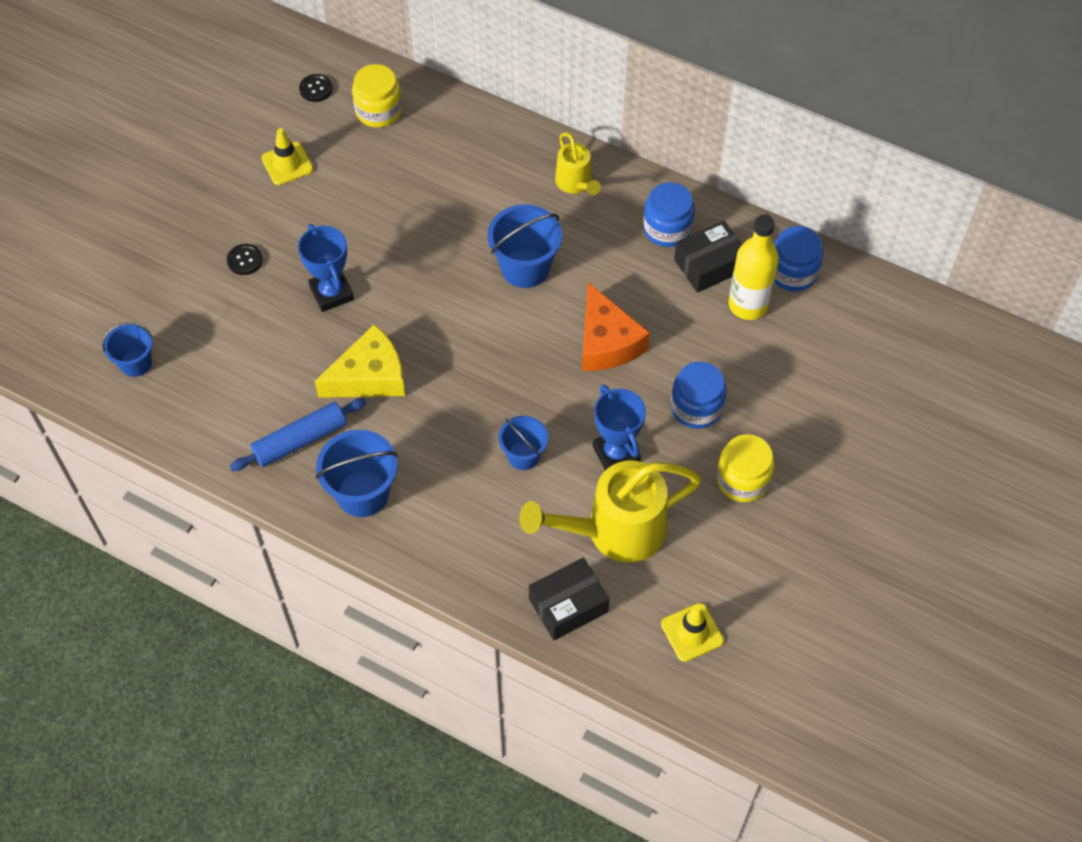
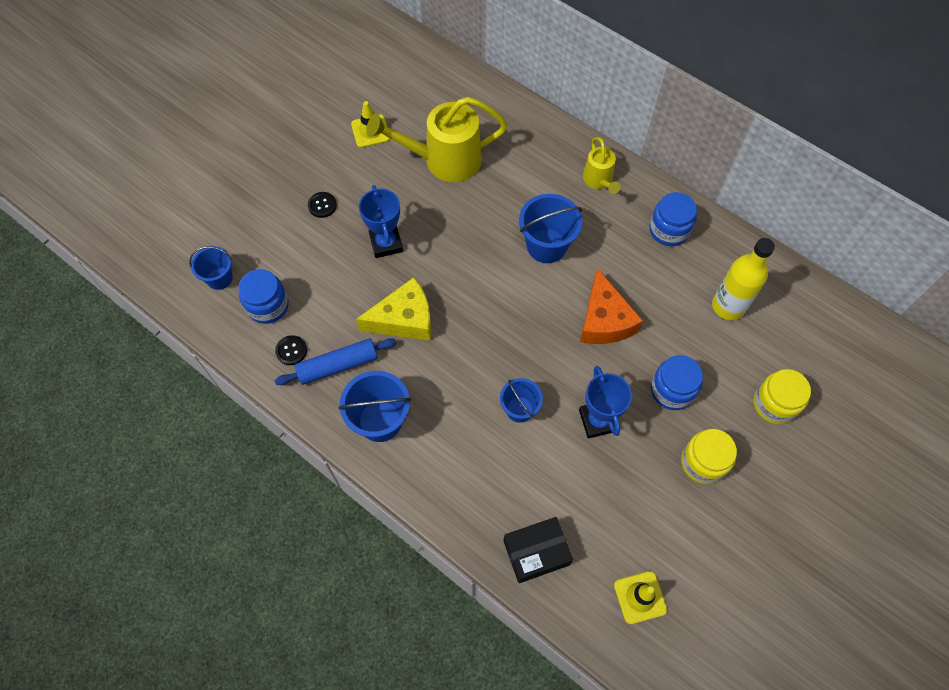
camera: 10 degrees right, 5 degrees up
black button [299,74,333,102] -> black button moved to [275,335,307,365]
yellow jar [352,64,402,127] -> yellow jar moved to [753,369,811,424]
yellow watering can [519,461,701,563] -> yellow watering can moved to [366,97,507,182]
black box [674,221,742,293] -> none
blue jar [774,226,823,291] -> blue jar moved to [239,269,289,324]

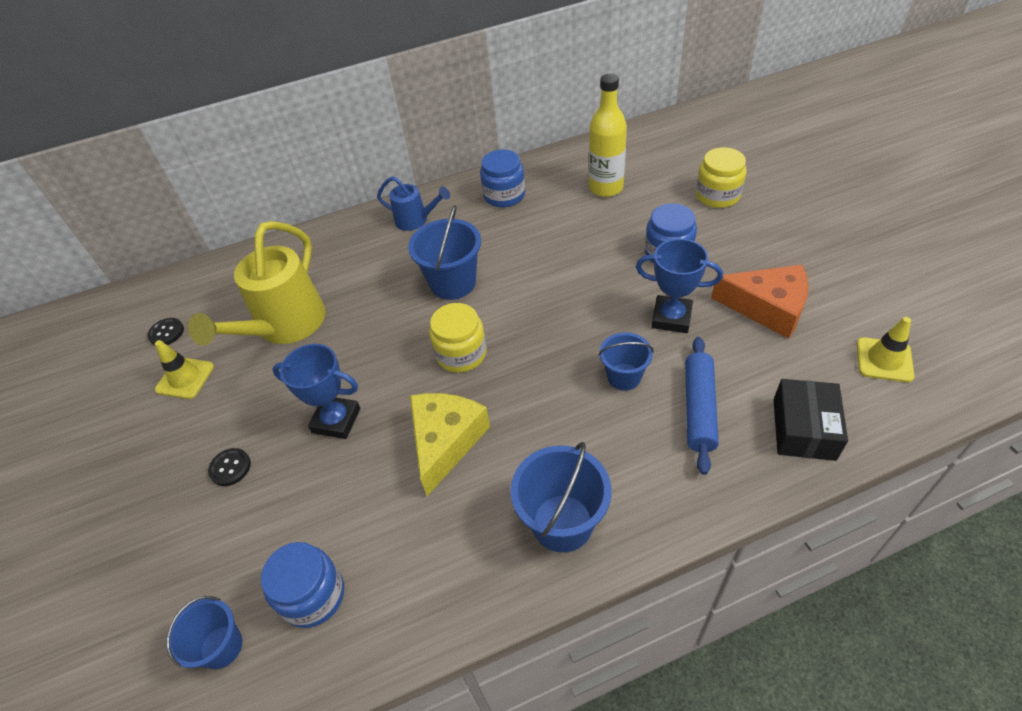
camera: 55 degrees left, 15 degrees down
black button [275,335,307,365] -> black button moved to [147,318,184,345]
blue rolling pin [275,338,396,385] -> blue rolling pin moved to [685,337,719,475]
orange cheese [580,268,643,344] -> orange cheese moved to [711,265,808,339]
yellow watering can [583,137,621,194] -> blue watering can [377,176,450,231]
yellow jar [681,429,737,484] -> yellow jar moved to [429,303,487,373]

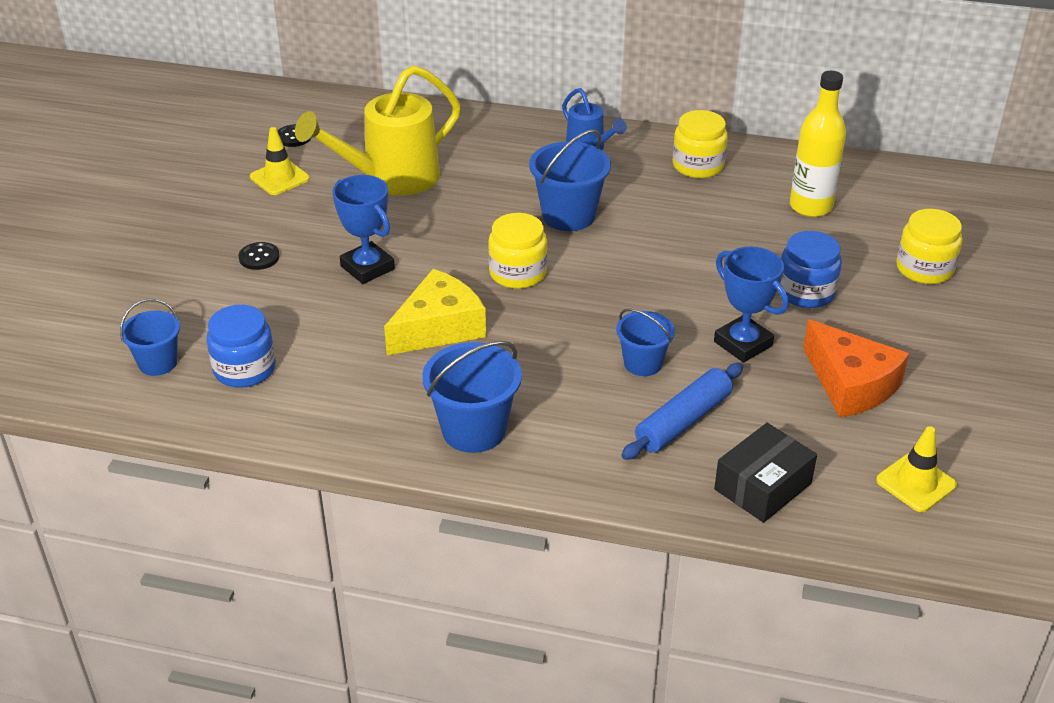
camera: 30 degrees right, 10 degrees down
blue jar [480,149,525,207] -> yellow jar [673,110,728,178]

